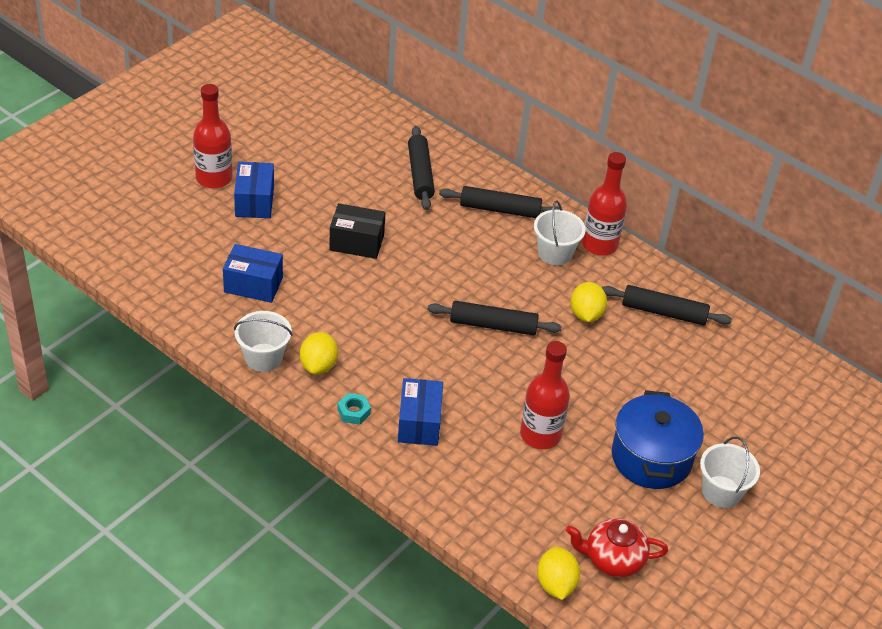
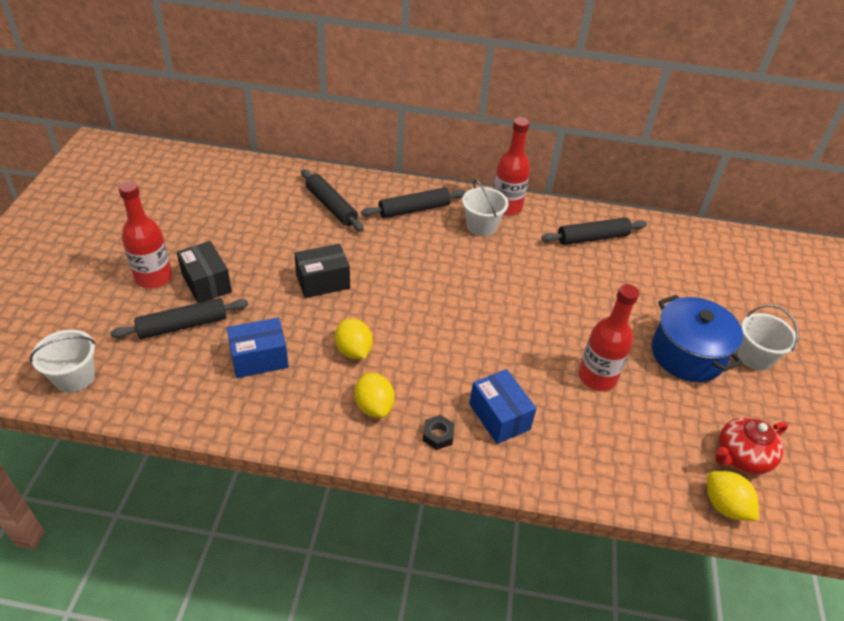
camera: 30 degrees left, 0 degrees up
blue box [234,162,274,218] -> black box [176,241,232,303]
white bucket [234,311,293,372] -> white bucket moved to [29,329,96,393]
turquoise nut [337,393,371,425] -> black nut [422,415,455,450]
black rolling pin [427,301,562,335] -> black rolling pin moved to [110,298,248,339]
yellow lemon [571,282,607,322] -> yellow lemon moved to [335,319,373,359]

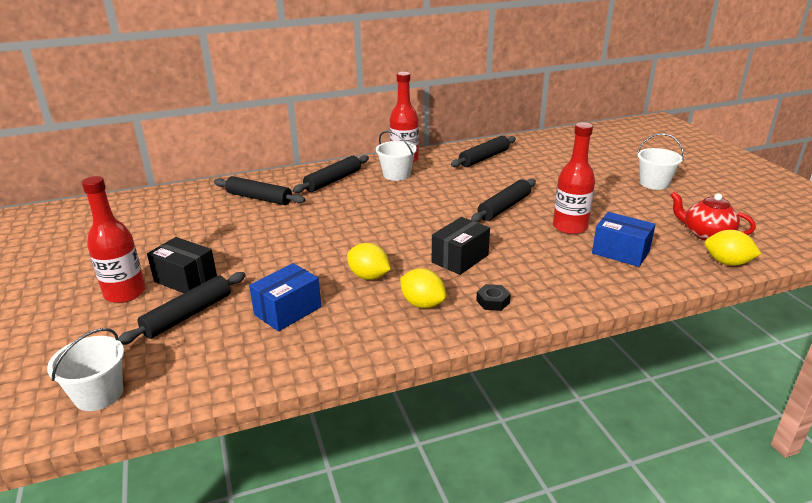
camera: 25 degrees left, 15 degrees down
black box [294,244,350,298] -> black box moved to [432,217,490,275]
blue box [469,369,537,444] -> blue box moved to [592,212,656,267]
blue pot [652,295,743,382] -> none
red teapot [715,417,788,474] -> red teapot turned 90 degrees clockwise [670,191,756,241]
none -> black rolling pin [471,179,536,222]

